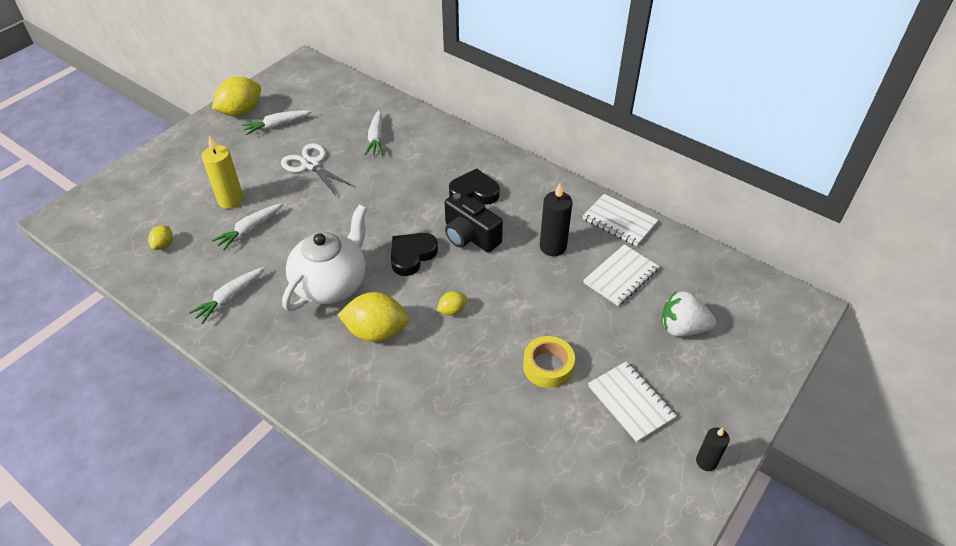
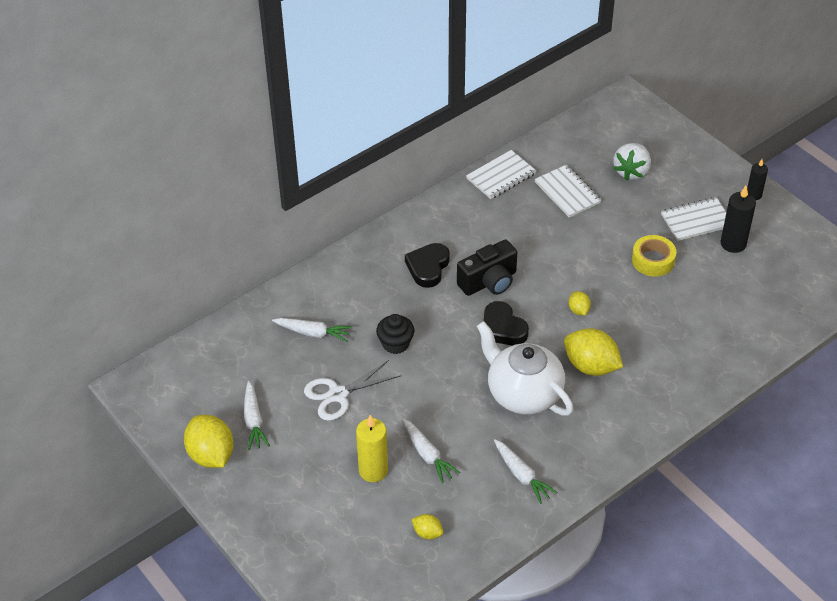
camera: 75 degrees left, 0 degrees up
yellow lemon [338,292,409,342] -> yellow lemon turned 75 degrees counterclockwise [564,328,623,376]
black candle [540,183,572,256] -> black candle moved to [720,186,756,253]
none -> black cupcake [376,314,414,354]

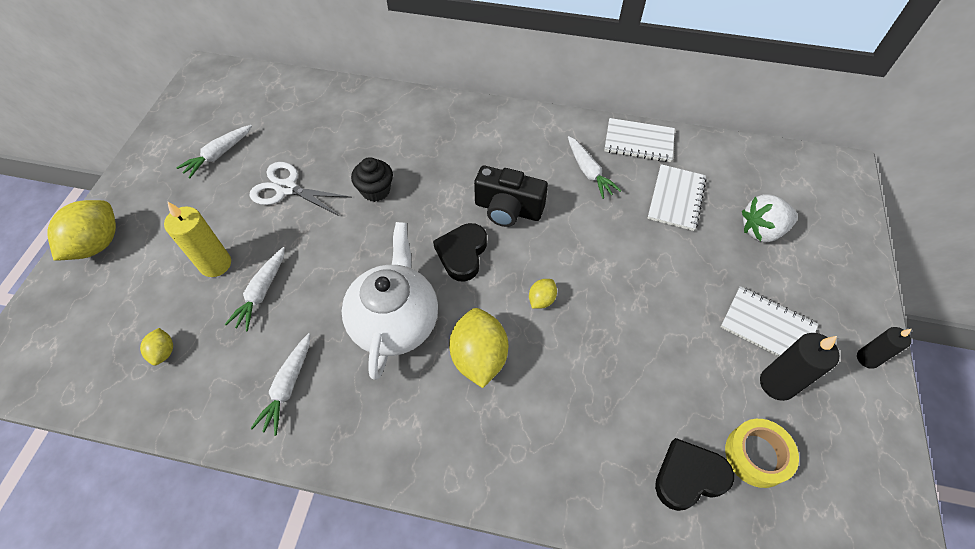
camera: 50 degrees right, 10 degrees up
yellow lemon [184,415,234,468] -> yellow lemon moved to [47,200,116,261]
white carrot [272,318,352,342] -> white carrot moved to [568,136,621,199]
black heart [405,243,450,288] -> black heart moved to [655,438,734,511]
yellow tape [632,235,676,277] -> yellow tape moved to [725,419,799,488]

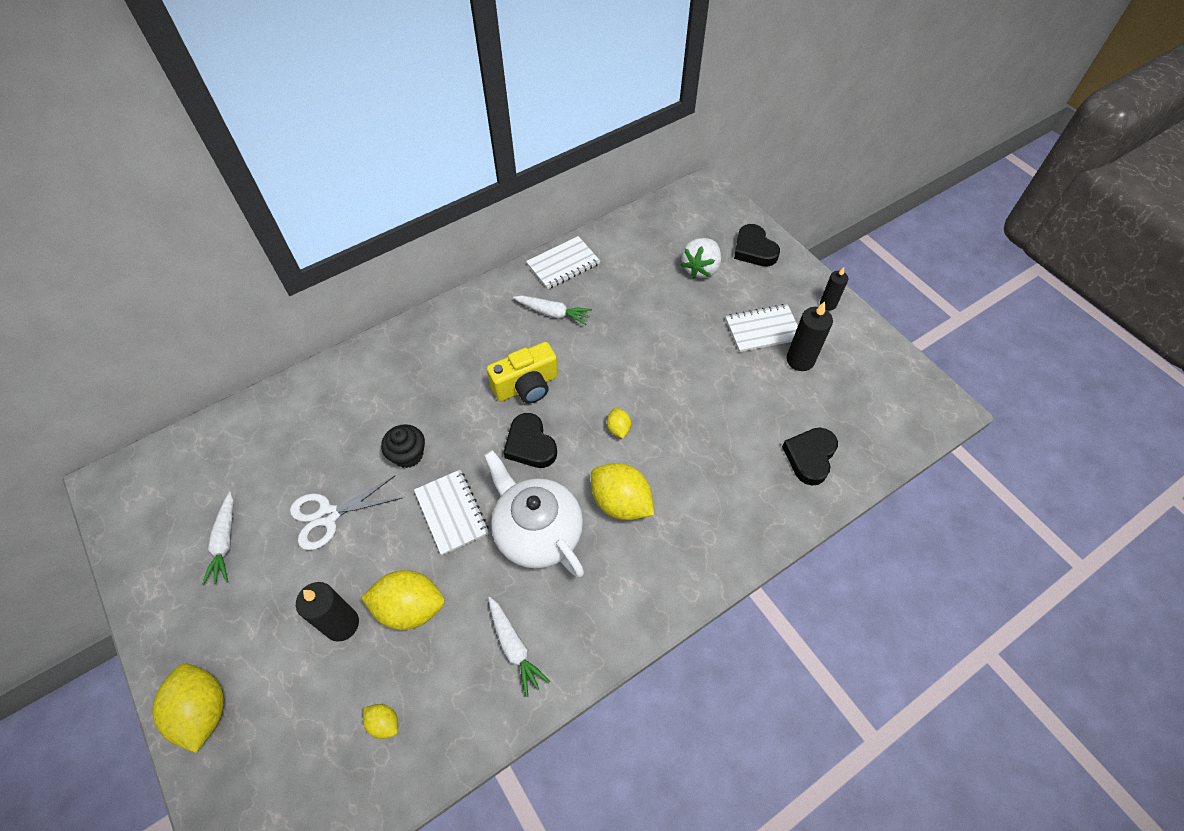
camera: 45 degrees left, 0 degrees up
yellow candle [164,201,231,277] -> black candle [296,582,359,642]
white carrot [225,247,285,332] -> yellow lemon [361,570,445,630]
black camera [474,166,548,227] -> yellow camera [486,342,558,404]
white notebook [647,164,707,231] -> white notebook moved to [414,470,489,555]
yellow tape [725,419,799,488] -> none
none -> black heart [734,224,780,267]

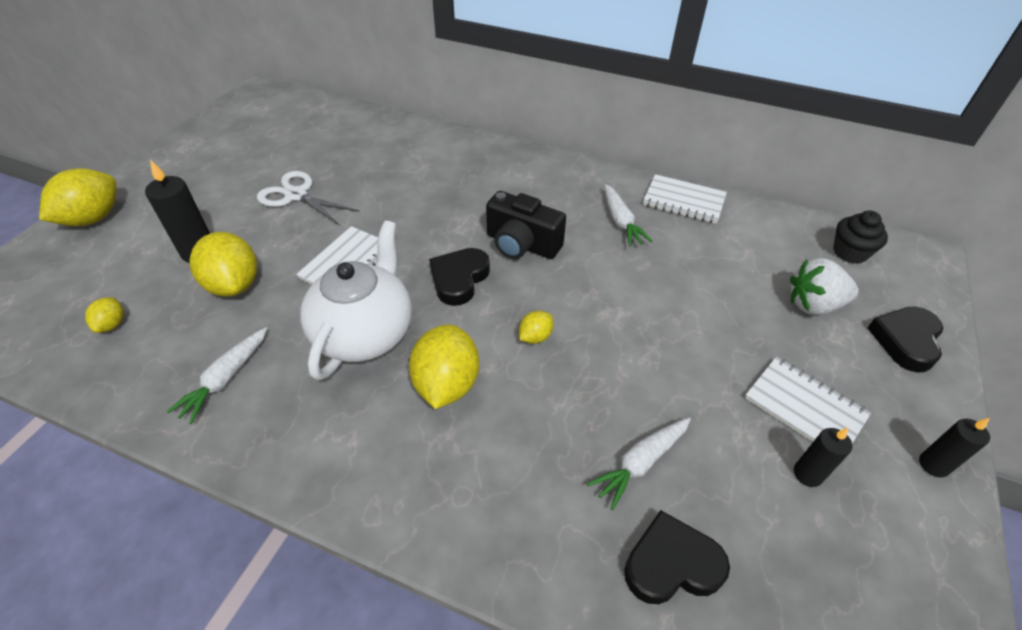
camera: 55 degrees right, 10 degrees down
white carrot [202,492,234,585] -> white carrot moved to [587,417,691,510]
black cupcake [381,424,425,468] -> black cupcake moved to [833,211,888,264]
yellow camera [486,342,558,404] -> black camera [486,191,566,259]
black candle [786,301,833,371] -> black candle [794,428,852,487], size x0.63

